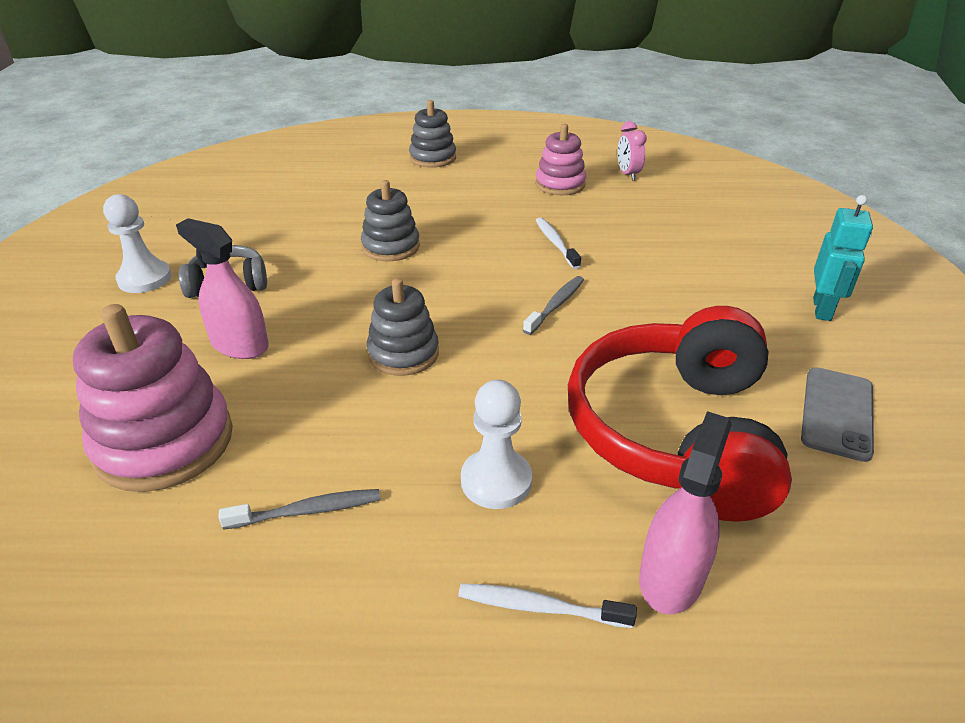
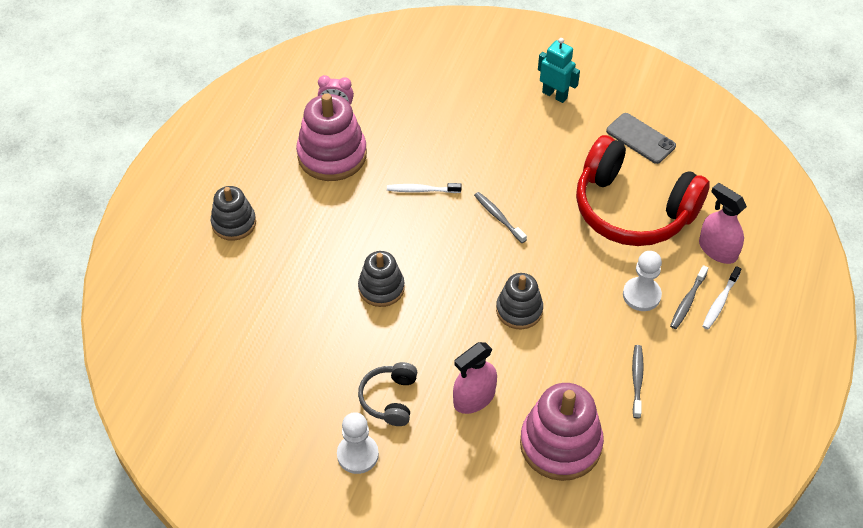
camera: 70 degrees left, 15 degrees up
pink stacking toy [535,124,586,195] -> pink stacking toy [296,93,367,181], size x1.63
none -> grey toothbrush [670,265,708,329]

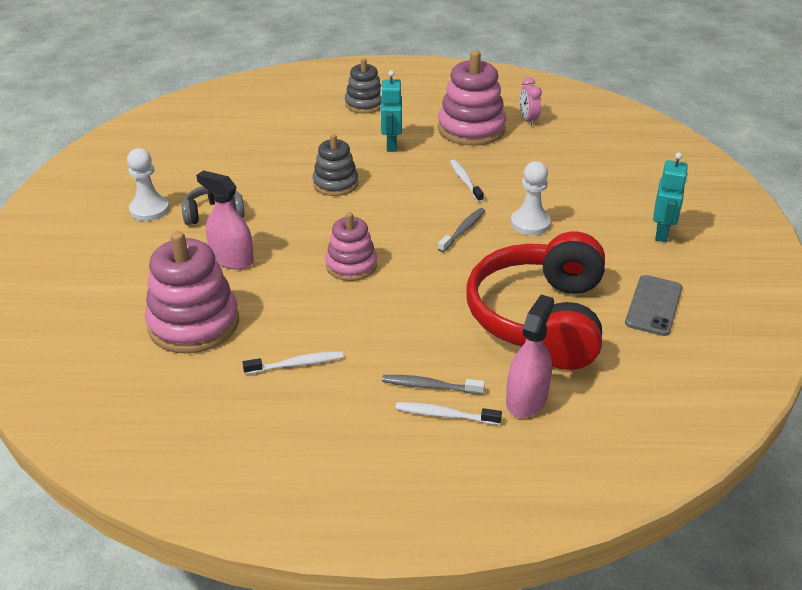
camera: 70 degrees right, 15 degrees down
grey stacking toy [496,273,543,329] -> pink stacking toy [326,212,377,281]
white pawn [623,251,662,311] -> white pawn moved to [511,161,551,235]
grey toothbrush [632,345,644,419] -> white toothbrush [242,351,343,374]
none -> turquoise robot [380,70,402,152]

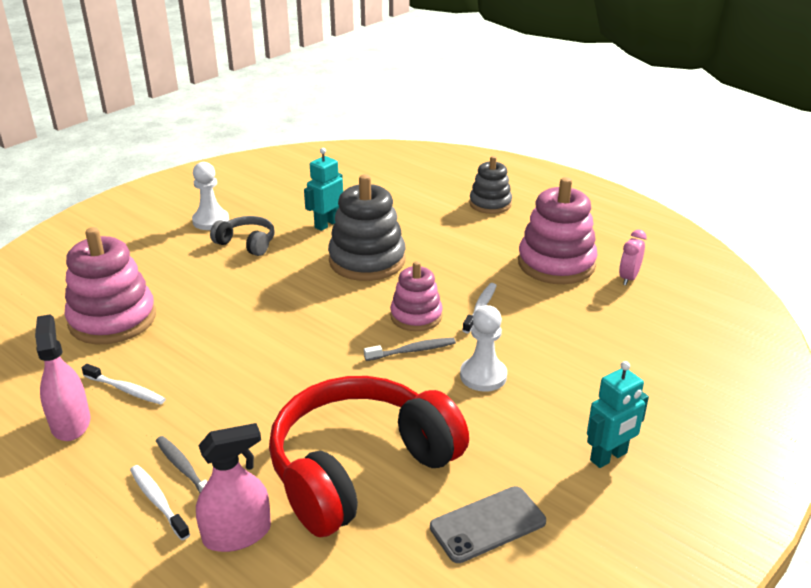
camera: 40 degrees right, 5 degrees down
pink spray bottle [196,170,254,270] -> pink spray bottle moved to [35,314,90,441]
grey stacking toy [313,134,358,196] -> grey stacking toy [328,174,405,281], size x1.63
pink stacking toy [326,212,377,281] -> pink stacking toy moved to [390,261,443,331]
turquoise robot [380,70,402,152] -> turquoise robot moved to [304,148,343,231]

